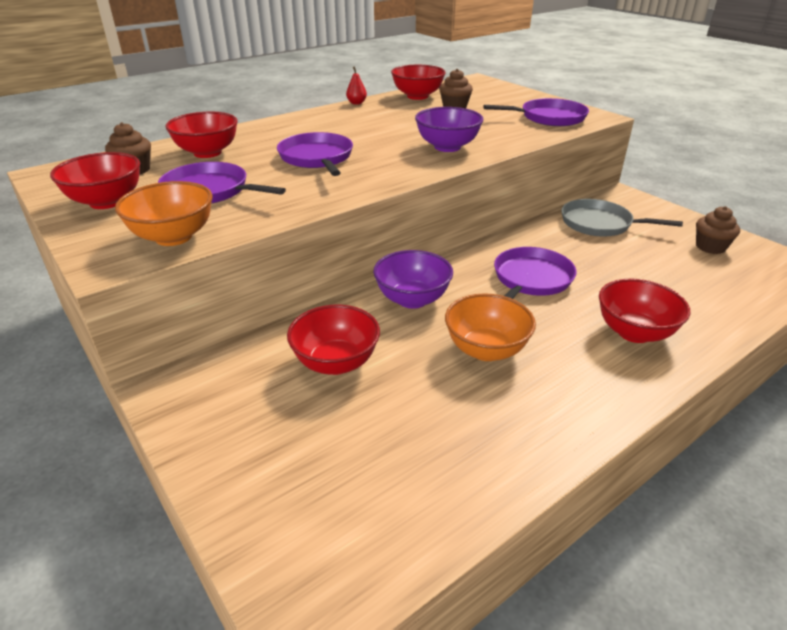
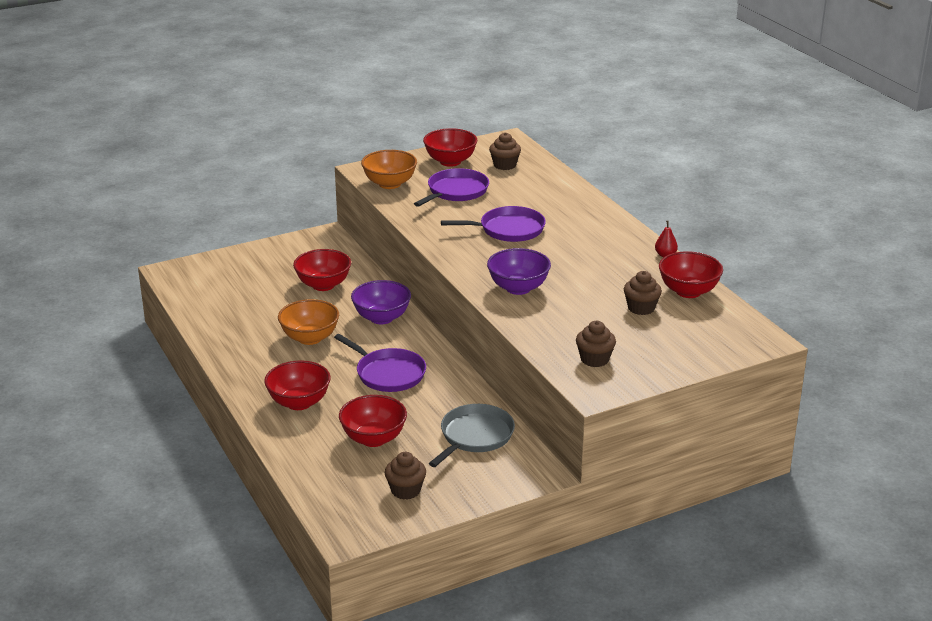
camera: 100 degrees right, 5 degrees down
red bowl [165,112,238,158] -> red bowl moved to [339,395,407,447]
purple pan [483,98,589,126] -> brown cupcake [576,321,616,367]

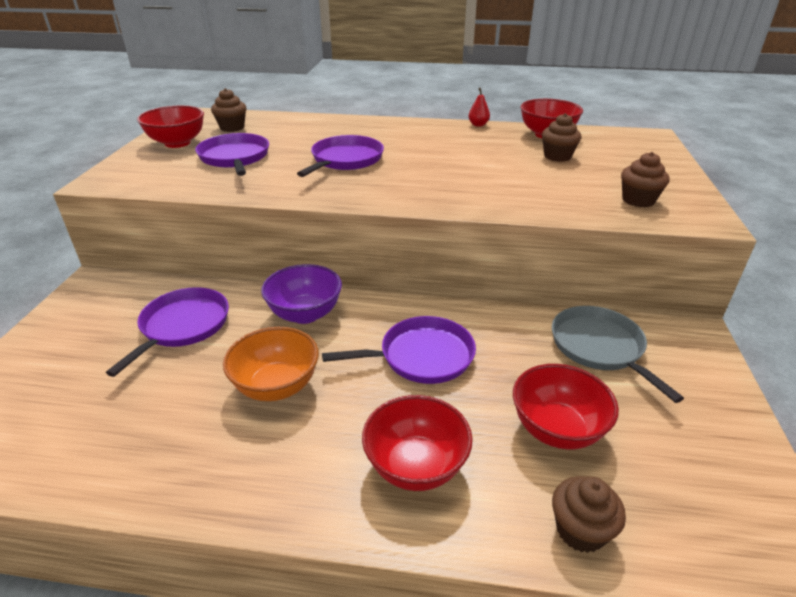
camera: 55 degrees left, 5 degrees up
red bowl [293,249,351,291] -> purple pan [106,287,229,377]
orange bowl [361,150,417,189] -> none
brown cupcake [385,452,426,500] -> brown cupcake moved to [552,476,626,553]
purple bowl [487,248,551,295] -> none

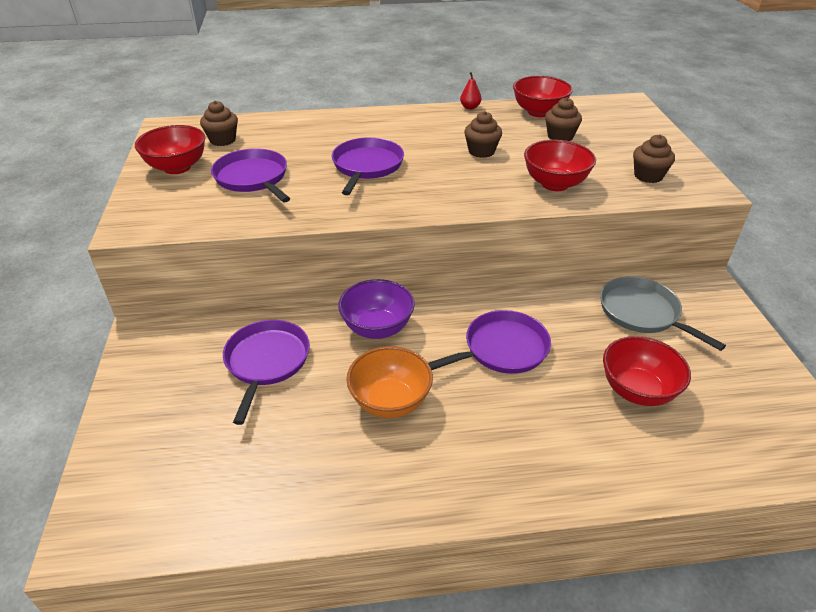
camera: 15 degrees left, 5 degrees up
red bowl [362,395,473,491] -> red bowl moved to [524,140,596,191]
brown cupcake [552,476,626,553] -> brown cupcake moved to [464,111,502,158]

